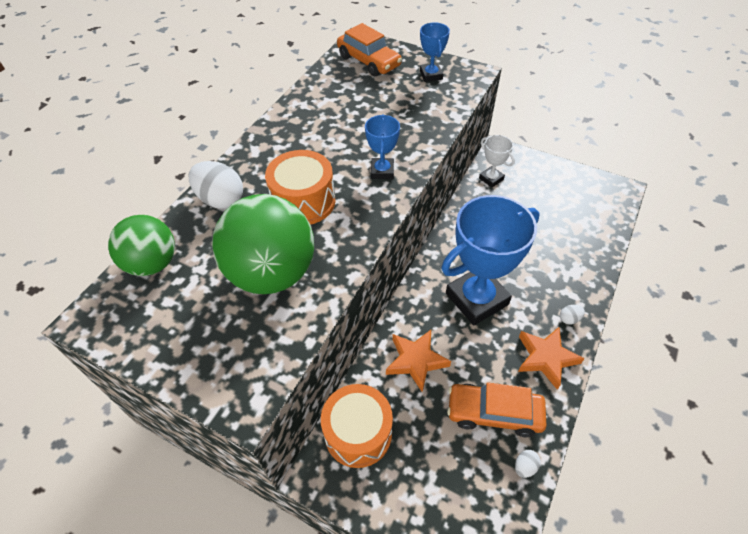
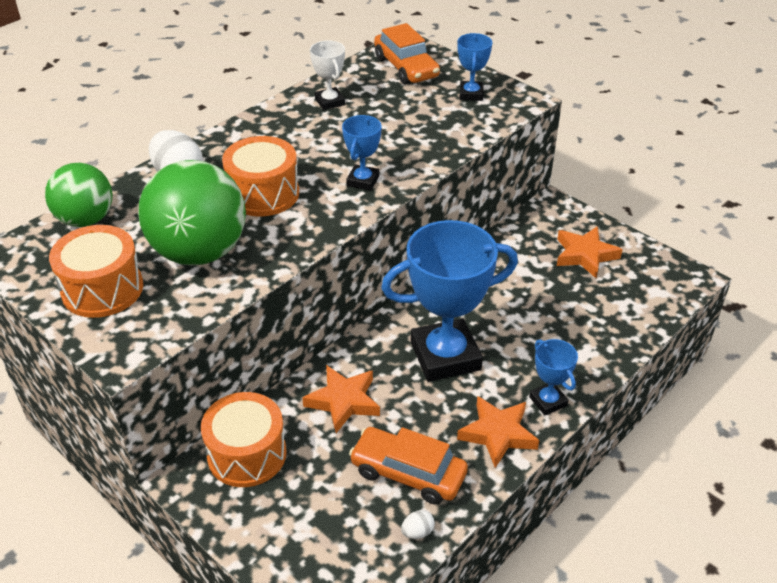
camera: 15 degrees right, 10 degrees down
white trophy [479,135,515,187] -> white trophy moved to [310,41,345,110]
white egg [560,305,585,325] -> blue trophy [529,339,578,415]
none -> orange drum [49,225,143,318]
none -> orange star [557,226,623,278]

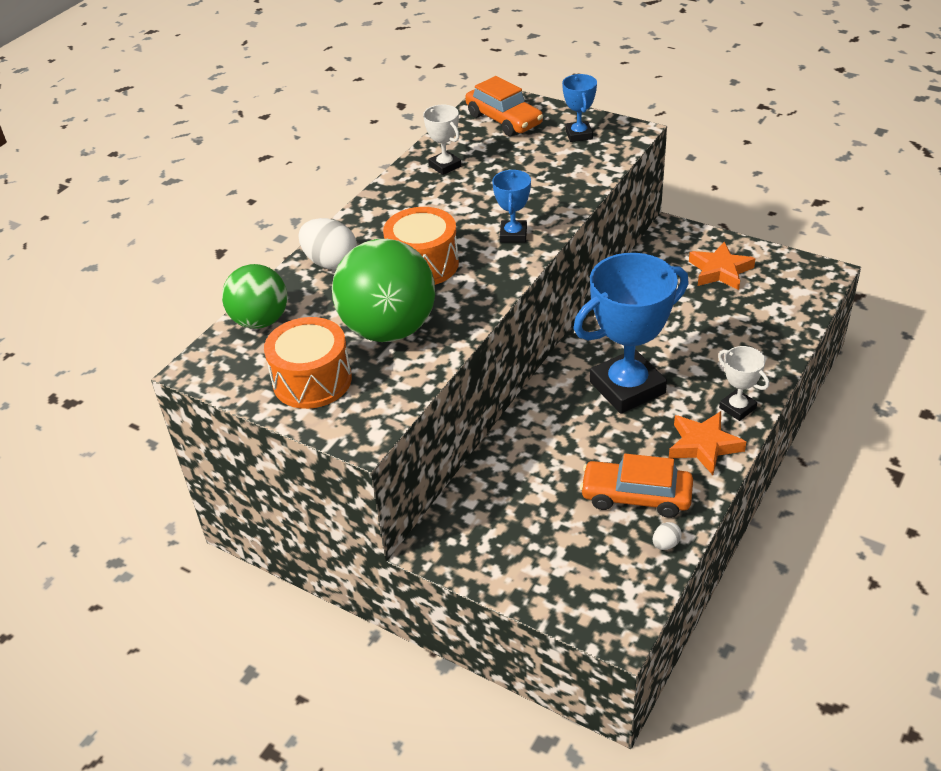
camera: 10 degrees left, 0 degrees up
orange drum [201,392,287,487] -> none
orange star [302,365,380,433] -> none
blue trophy [529,339,578,415] -> white trophy [718,346,769,421]

